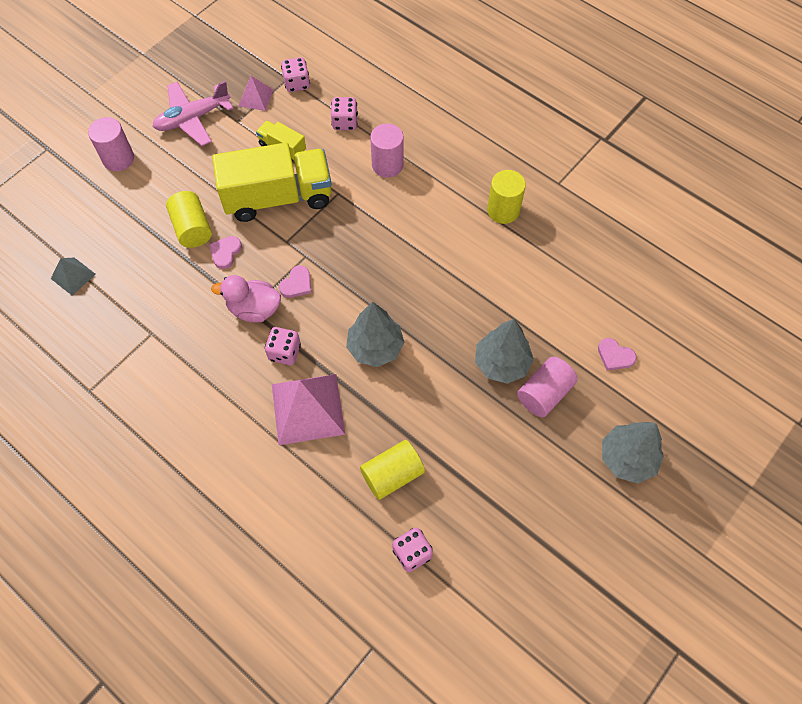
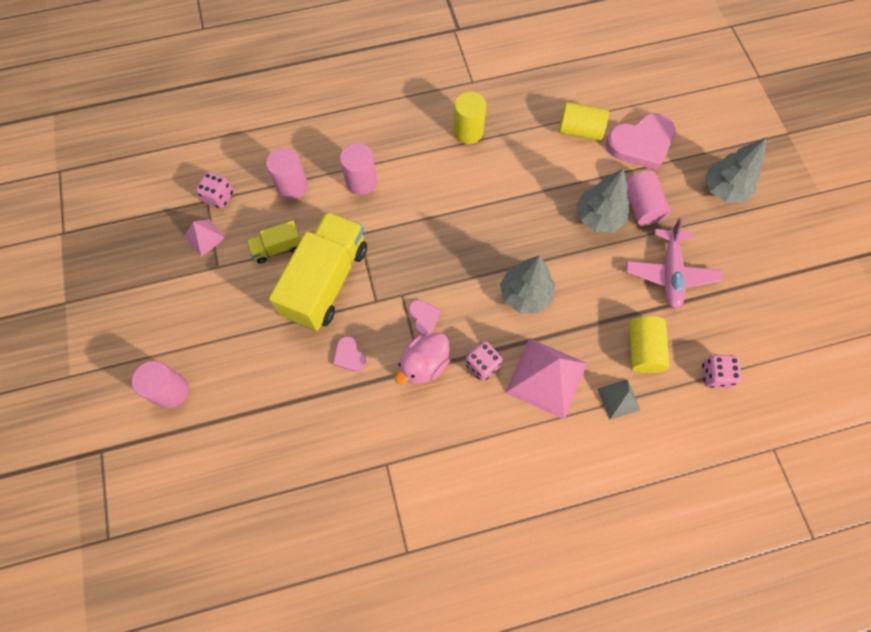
camera: 55 degrees left, 5 degrees up
grey pyramid [51,257,96,296] -> grey pyramid moved to [597,379,640,420]
pink plane [153,81,234,146] -> pink plane moved to [626,218,722,309]
yellow cylinder [166,191,212,248] -> yellow cylinder moved to [559,102,609,141]
pink dice [331,97,358,130] -> pink cylinder [266,148,308,199]
pink heart [598,338,637,371] -> pink heart [606,113,675,170], size x2.10

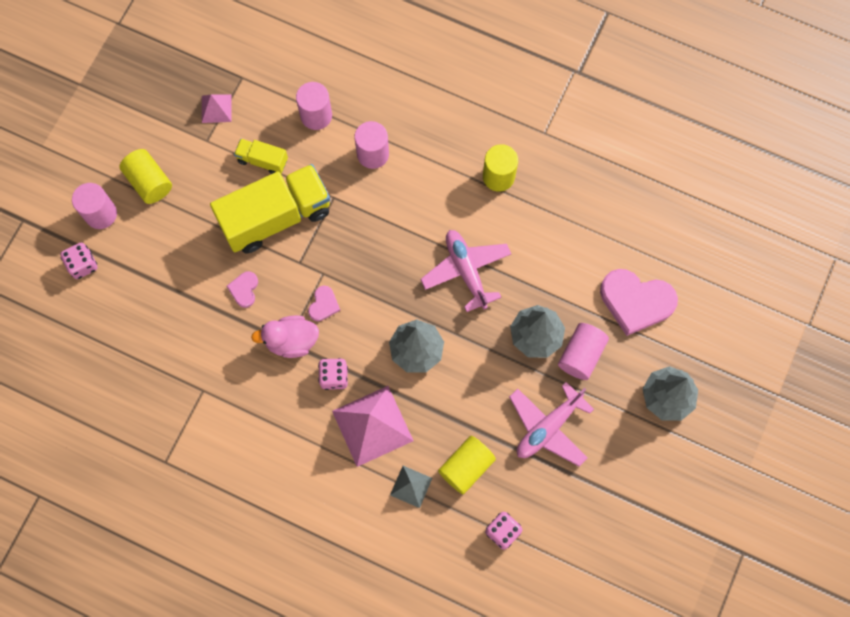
camera: 40 degrees right, 5 degrees up
pink dice [196,172,233,209] -> pink dice moved to [60,243,98,279]
yellow cylinder [559,102,609,141] -> yellow cylinder moved to [119,149,172,204]
none -> pink plane [420,230,511,312]

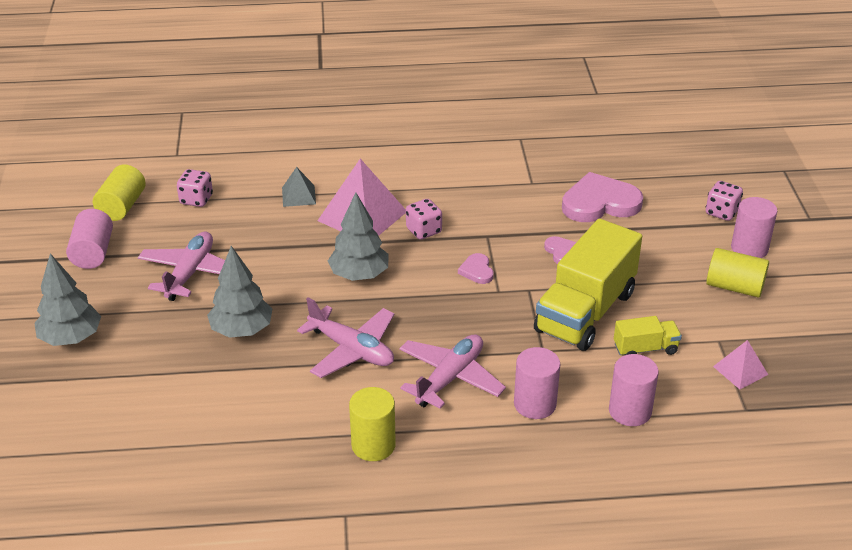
camera: 150 degrees right, 35 degrees down
pink duck [251,315,319,358] -> none
yellow cylinder [438,436,496,494] -> yellow cylinder moved to [93,164,146,221]
pink cylinder [558,323,609,380] -> pink cylinder moved to [66,209,113,269]
pink heart [600,269,678,336] -> pink heart moved to [562,172,643,222]
none -> pink plane [399,334,506,409]

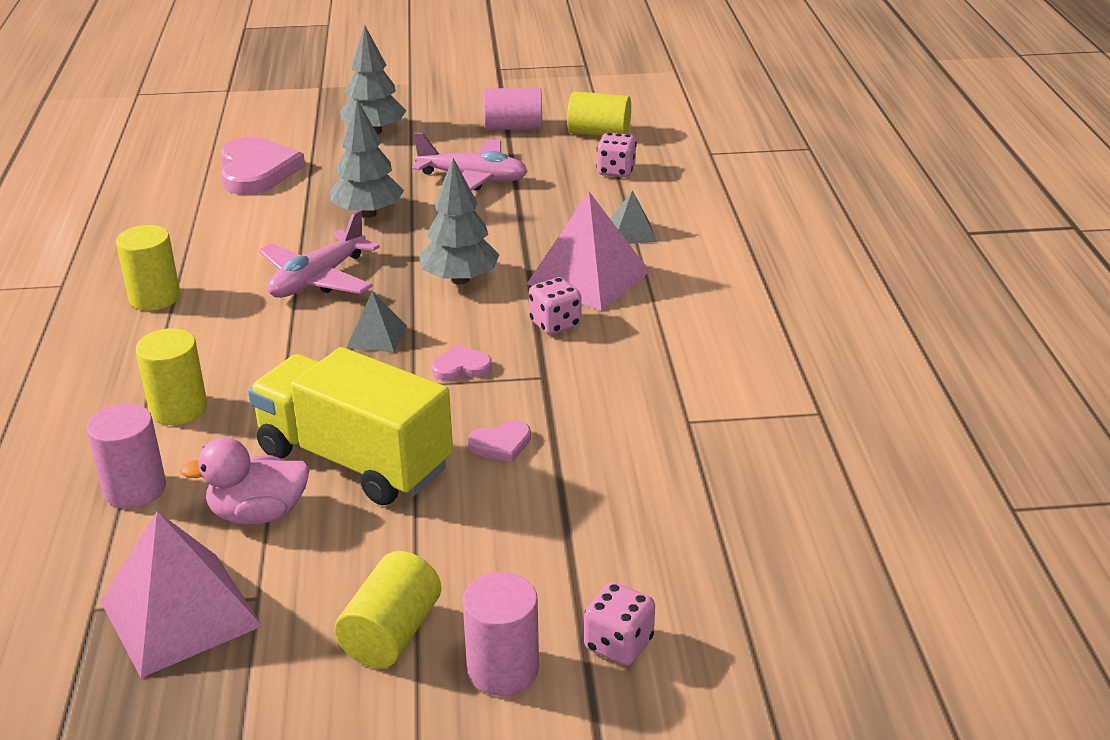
camera: 90 degrees right, 5 degrees down
pink plane [399,334,506,409] -> none
pink cylinder [514,347,560,419] -> yellow cylinder [136,328,207,425]
pink heart [562,172,643,222] -> pink heart moved to [220,137,305,195]
yellow truck [614,316,682,355] -> pink duck [180,437,310,525]
pink pyramid [713,340,768,389] -> pink pyramid [100,511,262,678], size x1.93
none -> grey pyramid [346,291,407,352]

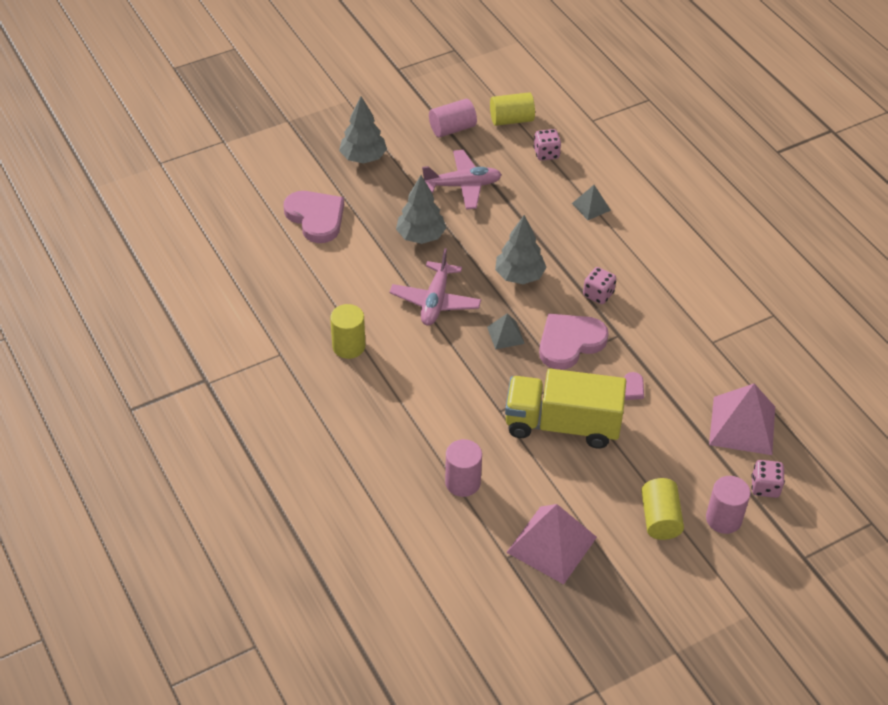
camera: 25 degrees left, 15 degrees up
yellow cylinder [136,328,207,425] -> none
pink duck [180,437,310,525] -> none
pink heart [431,345,492,381] -> pink heart [539,314,609,370], size x2.10
pink pyramid [527,192,650,311] -> pink pyramid moved to [709,383,775,455]

